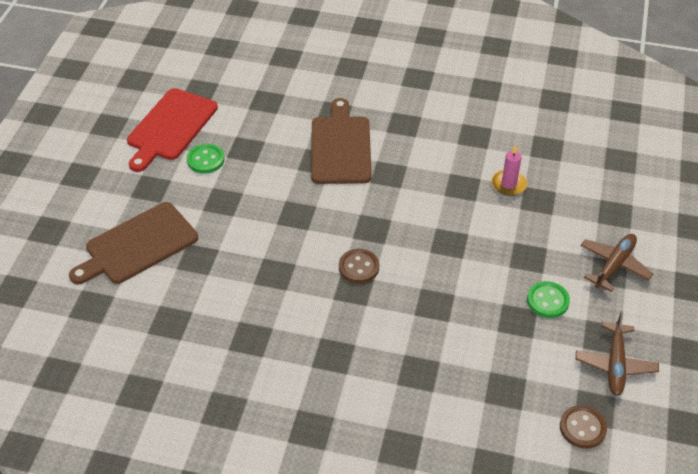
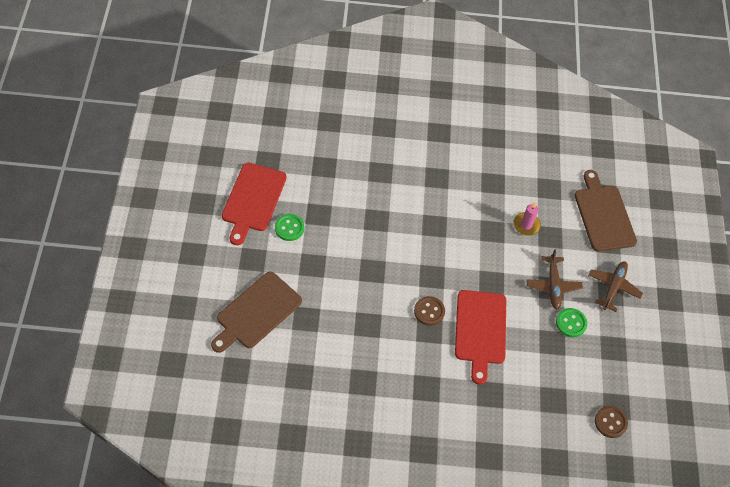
camera: 15 degrees left, 10 degrees up
brown cutting board [311,98,372,184] -> brown cutting board moved to [575,170,637,251]
brown plane [576,312,659,396] -> brown plane moved to [527,249,583,309]
none -> red cutting board [455,290,506,385]

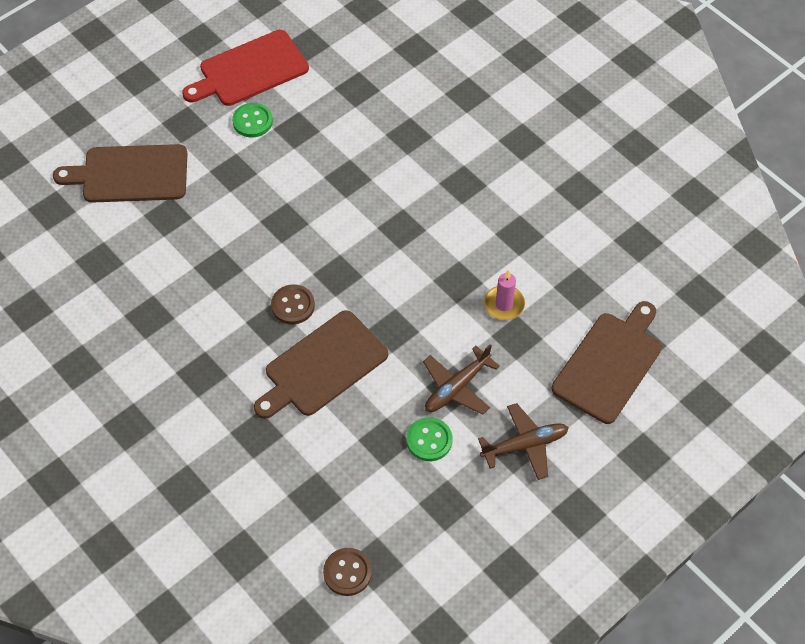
camera: 50 degrees right, 0 degrees up
red cutting board [455,290,506,385] -> brown cutting board [254,310,388,419]

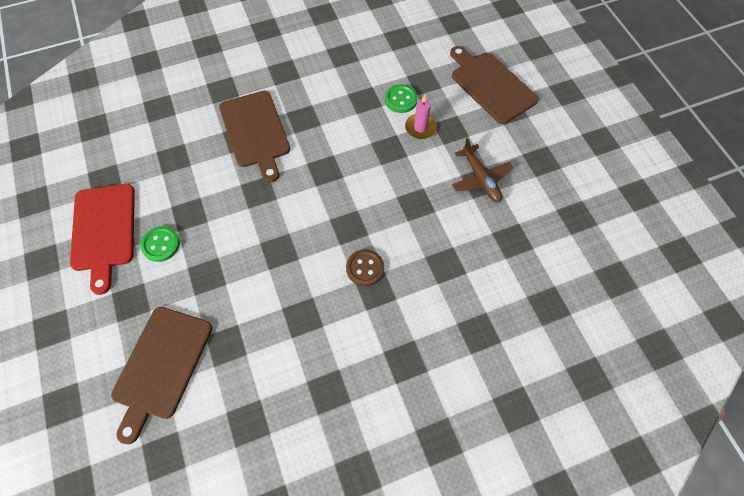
camera: 70 degrees left, 5 degrees up
brown cutting board [254,310,388,419] -> brown cutting board moved to [219,91,290,183]
brown button [323,548,372,596] -> none
green button [407,417,452,461] -> green button moved to [385,84,418,113]
brown plane [478,403,569,480] -> none

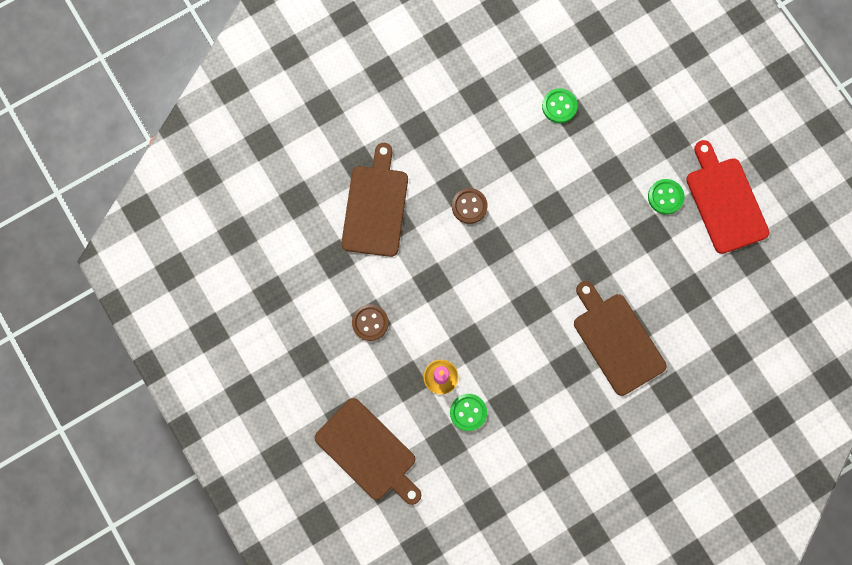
camera: 170 degrees right, 15 degrees up
brown cutting board [111,307,212,444] -> brown cutting board moved to [341,143,408,257]
brown plane [452,138,513,203] -> brown button [352,304,389,341]
none -> green button [542,88,578,123]

